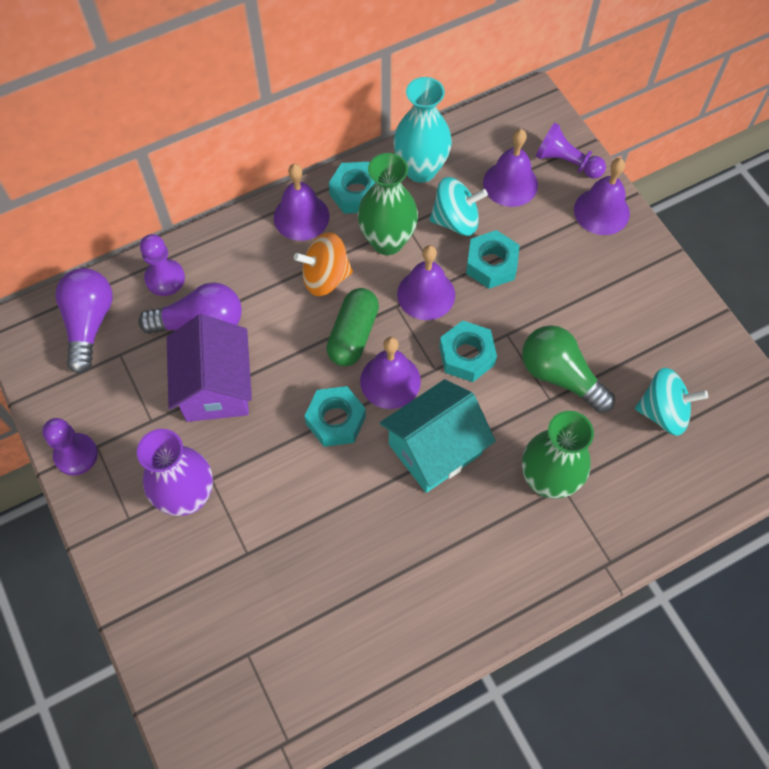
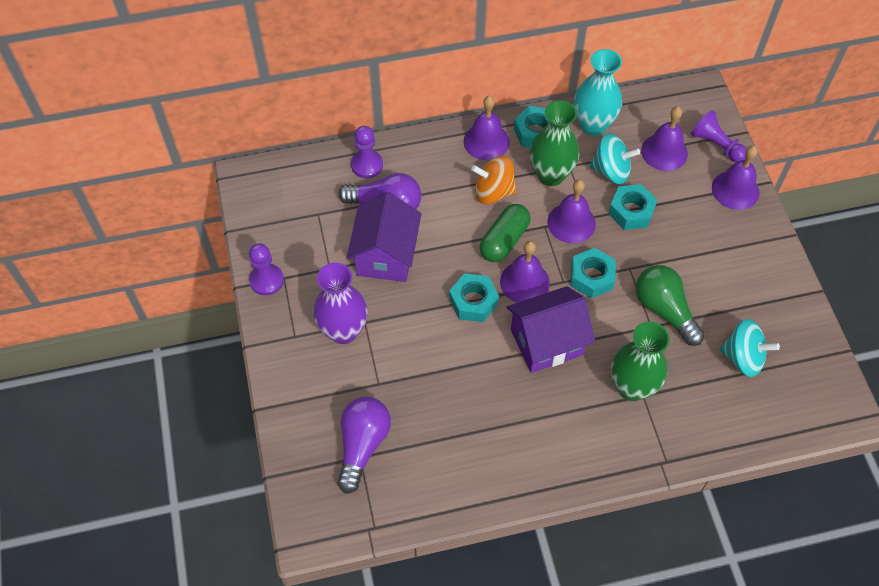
camera: 15 degrees right, 5 degrees down
purple light bulb [55,268,113,374] -> purple light bulb moved to [337,397,391,494]
turquoise house [380,379,496,493] -> purple house [507,286,595,373]

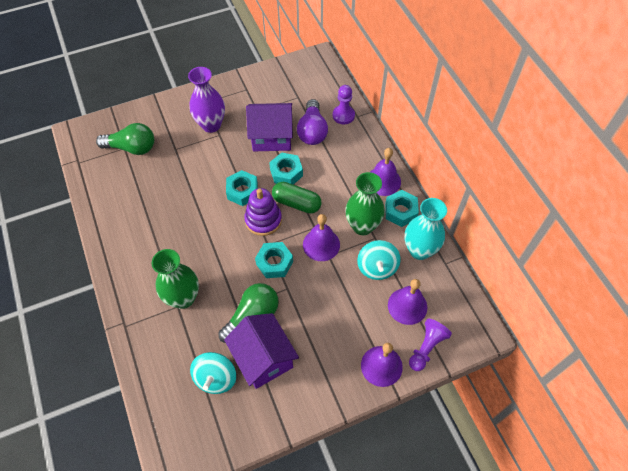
camera: 80 degrees right, 0 degrees up
purple pawn [249,243,284,295] -> none
purple light bulb [337,397,391,494] -> green light bulb [96,123,154,155]
orange spinning top [471,156,517,204] -> none
purple bell [500,241,550,303] -> purple stacking toy [244,188,282,236]
purple house [507,286,595,373] -> purple house moved to [224,313,299,389]
turquoise nut [609,184,657,230] -> turquoise nut moved to [269,152,303,185]

